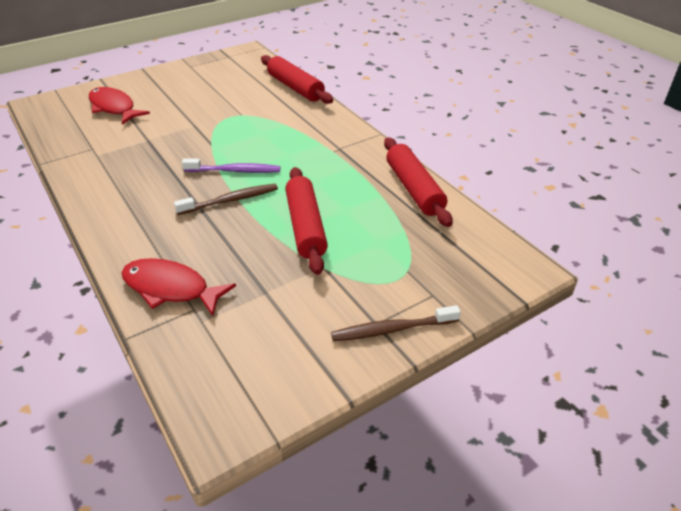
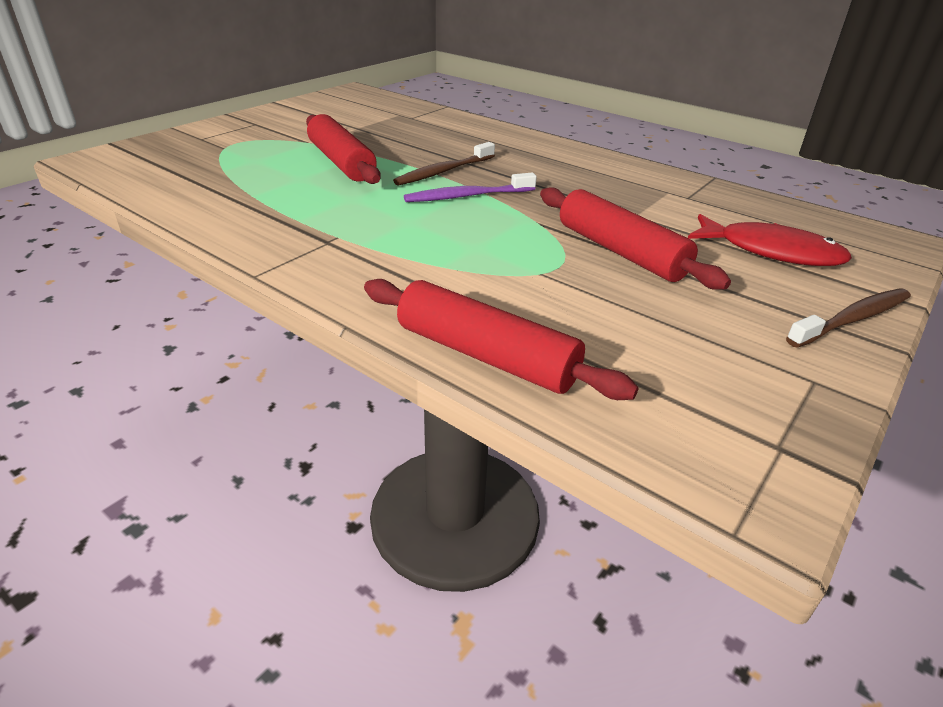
camera: 160 degrees right, 5 degrees down
red fish [121,258,236,316] -> none
brown toothbrush [331,305,461,341] -> brown toothbrush moved to [786,288,911,348]
red rolling pin [384,137,452,227] -> red rolling pin moved to [540,187,731,290]

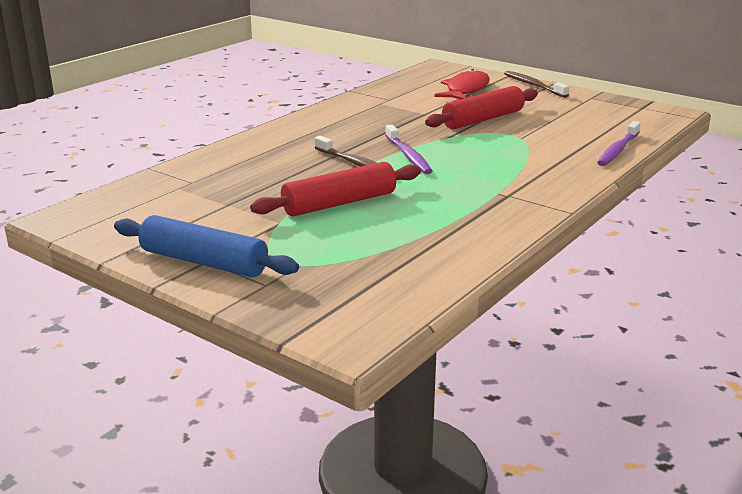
camera: 90 degrees left, 10 degrees down
red rolling pin [364,279,639,400] -> purple toothbrush [597,121,641,166]
none -> blue rolling pin [114,215,299,277]

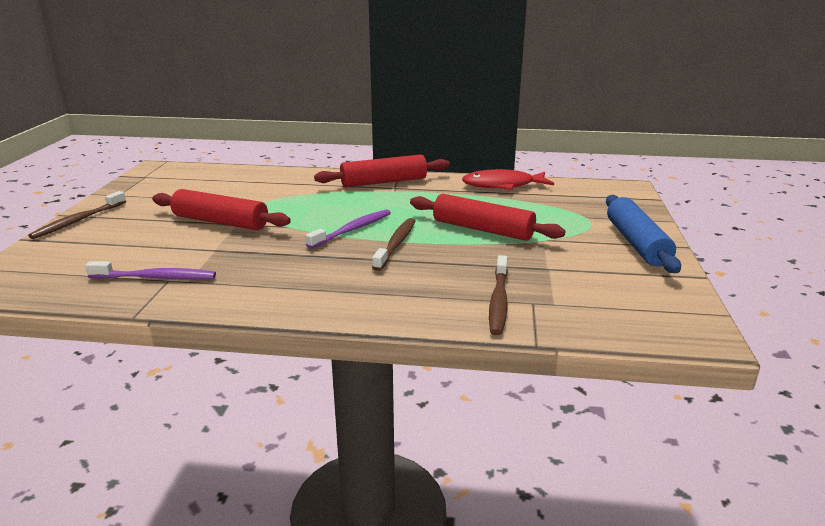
camera: 120 degrees left, 0 degrees up
red fish [434,69,490,100] -> red fish moved to [462,169,554,190]
purple toothbrush [597,121,641,166] -> purple toothbrush moved to [85,261,216,280]
none -> red rolling pin [314,155,450,187]
none -> brown toothbrush [489,255,508,335]

